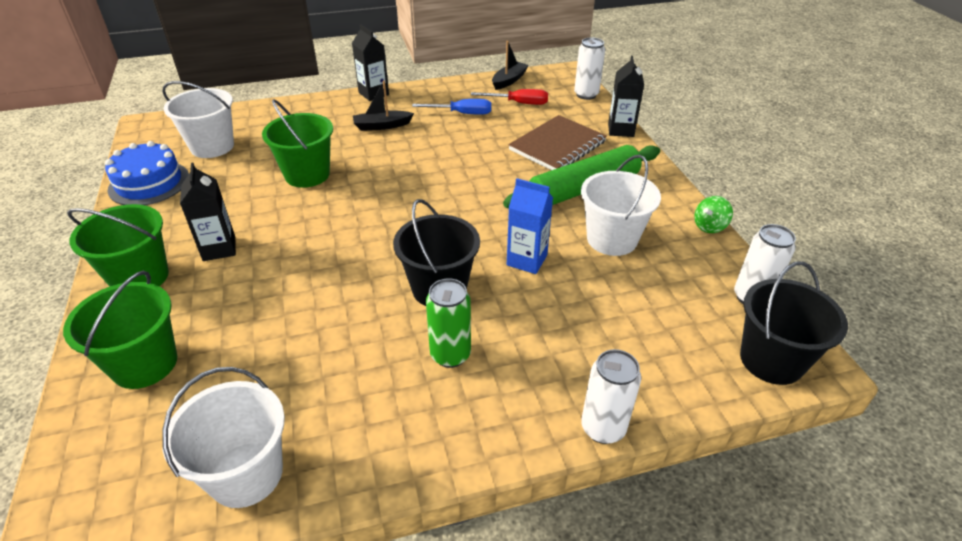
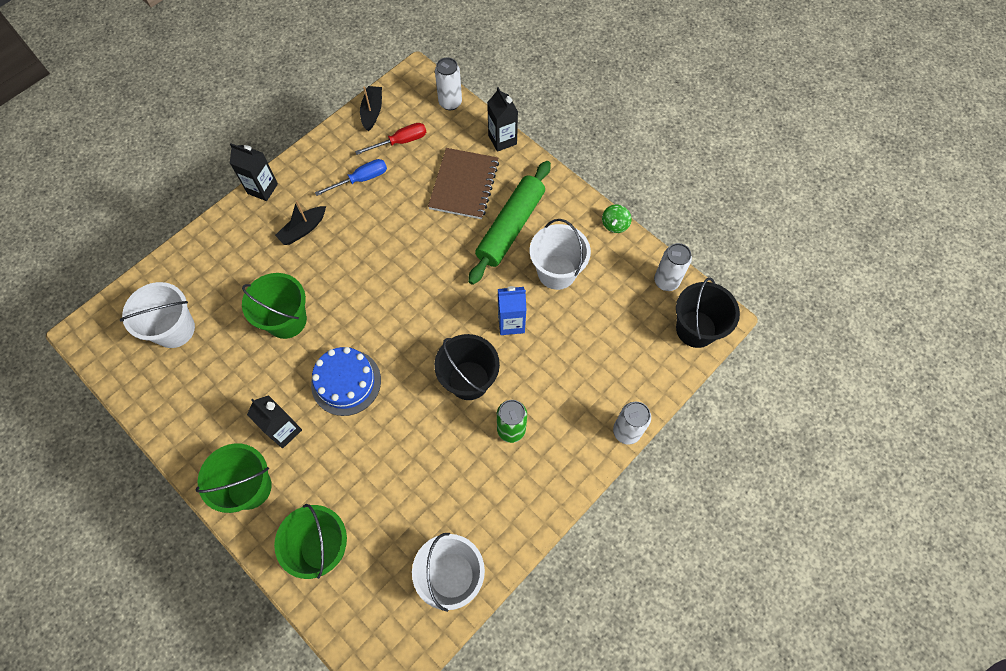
camera: 30 degrees left, 25 degrees up
blue cake [105,141,189,205] -> blue cake moved to [311,347,381,416]

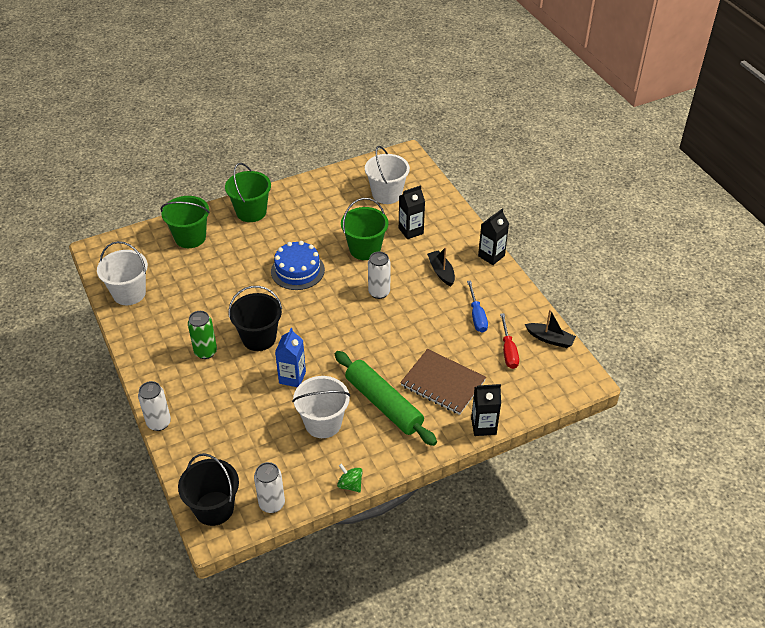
camera: 110 degrees right, 20 degrees down
black carton [247,395,302,448] -> black carton moved to [399,185,425,239]
white can [435,57,462,110] -> white can moved to [368,252,391,299]

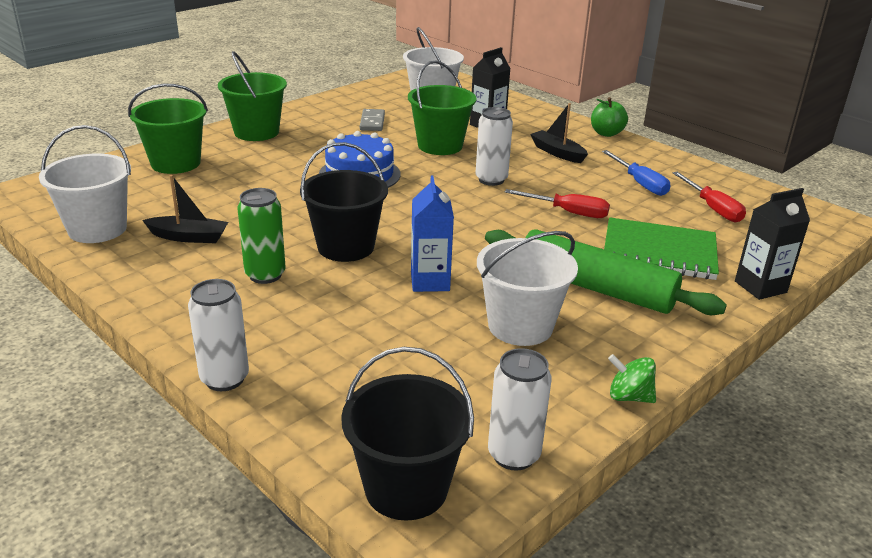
camera: 20 degrees left, 15 degrees down
brown notebook [400,349,486,415] -> green notebook [604,217,719,280]
black carton [478,209,509,265] -> green apple [591,97,628,137]
black boat [525,309,576,348] -> black boat moved to [142,175,228,243]
none -> grey domino [360,109,385,131]
none -> red screwdriver [505,189,610,218]

